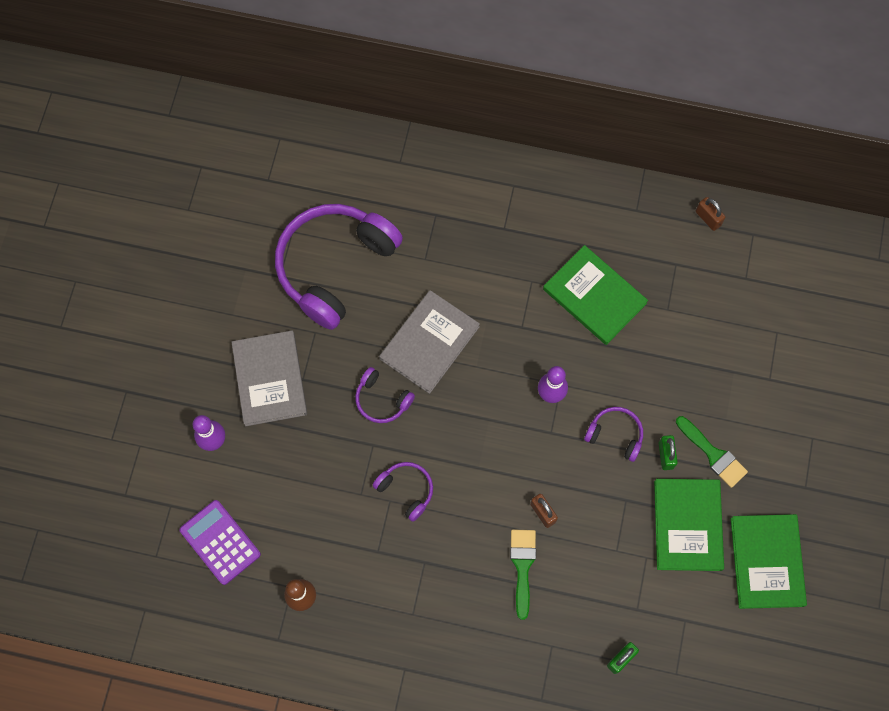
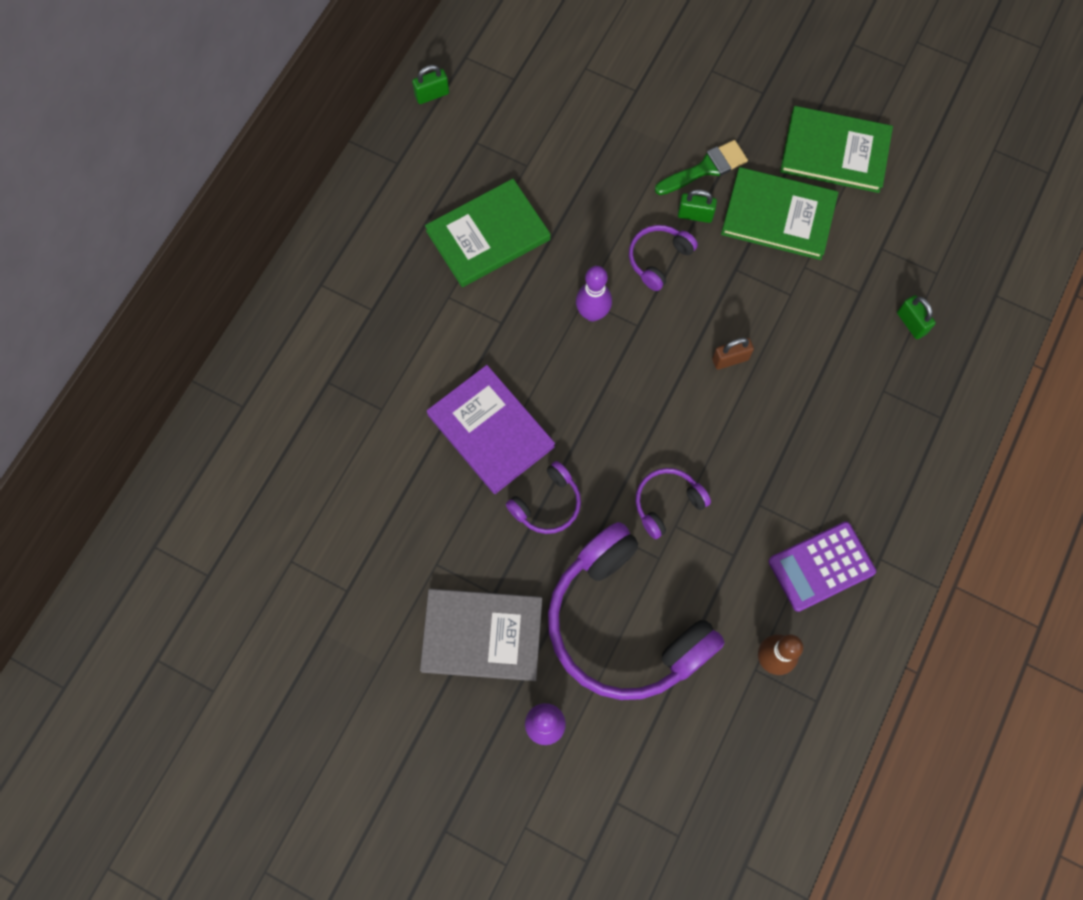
camera: 75 degrees left, 0 degrees up
purple calculator [180,500,261,585] -> purple calculator moved to [768,521,876,612]
purple headphones [275,204,403,330] -> purple headphones moved to [548,522,725,700]
grey book [379,290,480,394] -> purple book [427,365,555,494]
green brush [510,530,536,620] -> none
brown padlock [696,197,725,231] -> green padlock [412,65,449,104]

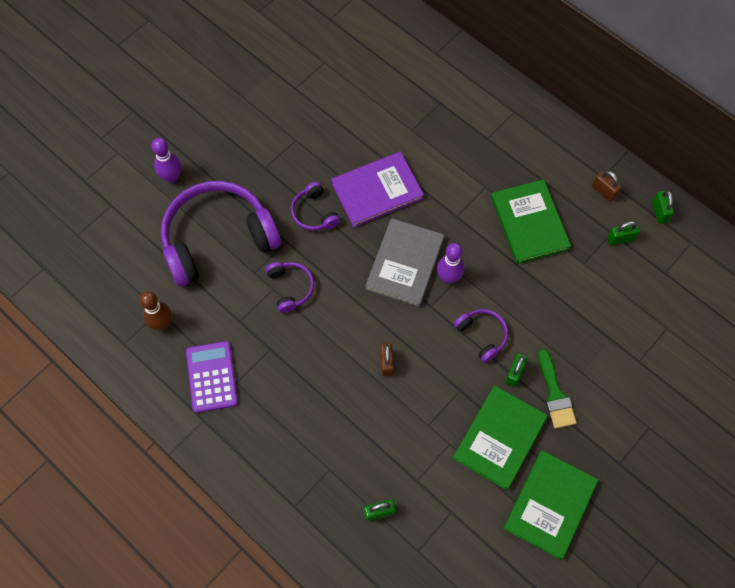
camera: 105 degrees right, 5 degrees down
grey book [420,589,542,681] -> grey book moved to [365,218,444,307]
none -> brown padlock [592,171,622,202]
none -> green padlock [607,221,640,245]

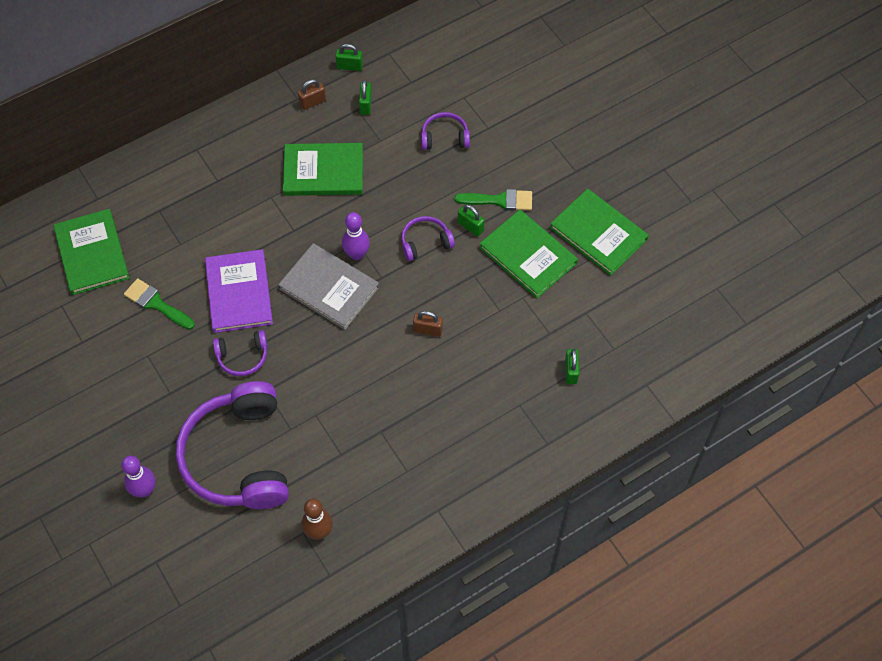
camera: 75 degrees left, 5 degrees down
purple calculator [186,341,238,413] -> none
purple headphones [266,262,314,313] -> purple headphones moved to [421,112,470,150]
none -> green book [53,209,130,295]
none -> green brush [124,278,195,330]

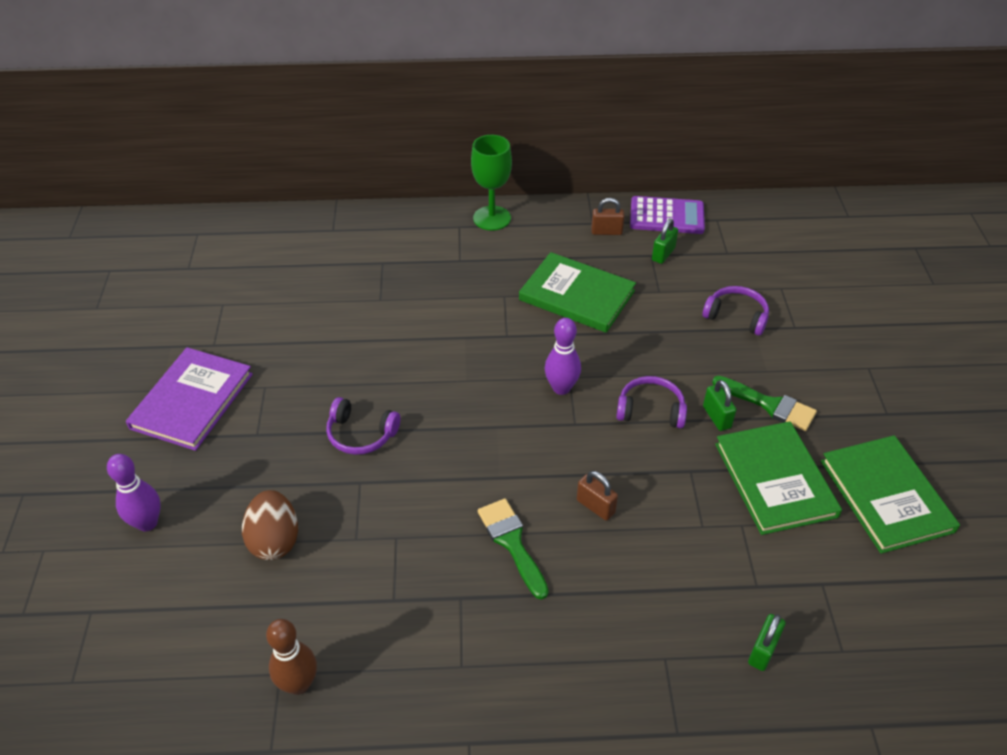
camera: 30 degrees right, 15 degrees down
green book [53,209,130,295] -> none
green brush [124,278,195,330] -> green brush moved to [478,498,549,600]
purple headphones [176,381,289,509] -> brown egg [242,490,298,560]
purple book [205,249,273,333] -> purple book moved to [126,347,253,451]
grey book [278,243,379,330] -> none
green padlock [336,44,363,71] -> purple calculator [630,196,705,234]
none -> green goblet [471,135,512,231]

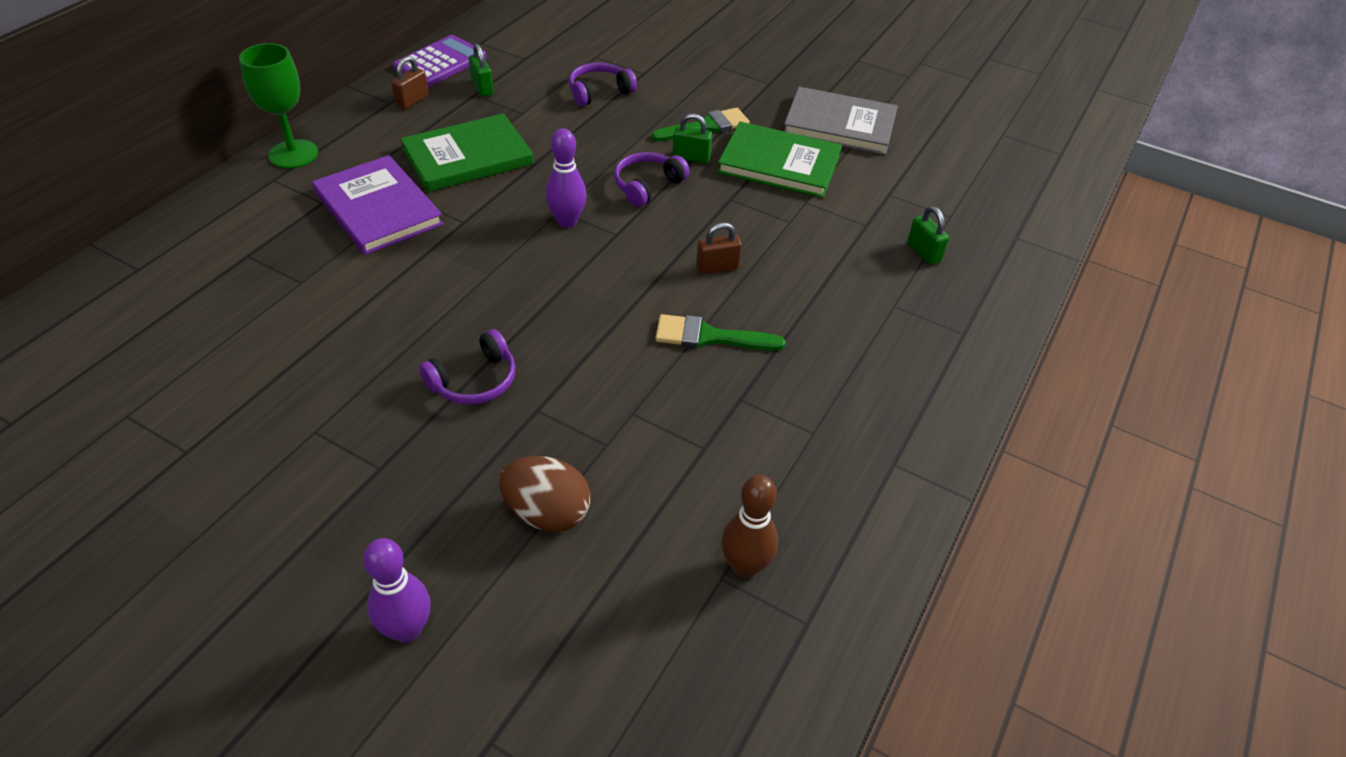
camera: 60 degrees left, 0 degrees up
purple book [126,347,253,451] -> purple book moved to [312,155,444,255]
green book [821,435,960,554] -> grey book [784,87,898,155]

